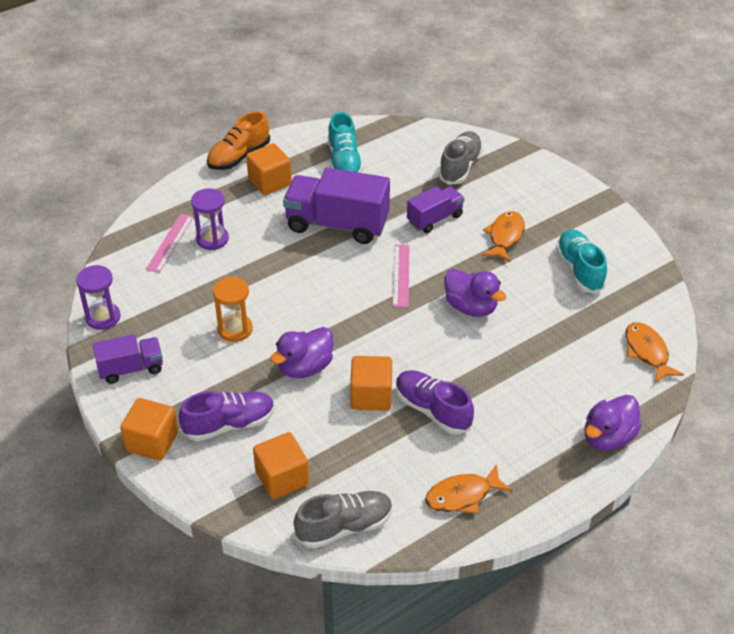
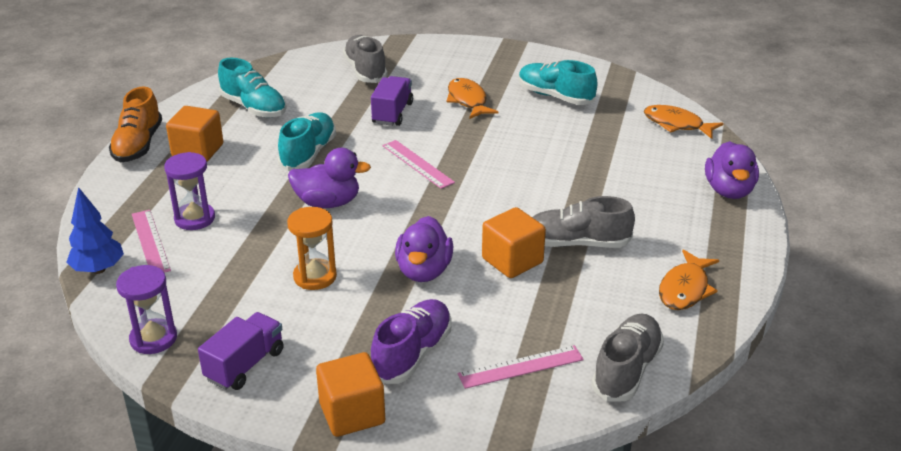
camera: 40 degrees left, 10 degrees down
orange cube [253,432,309,499] -> pink ruler [458,345,584,389]
purple truck [283,168,390,244] -> turquoise shoe [278,112,336,171]
purple shoe [396,370,474,434] -> grey shoe [532,196,635,248]
purple duck [444,269,506,317] -> purple duck moved to [288,148,371,208]
none -> blue tree [66,187,124,274]

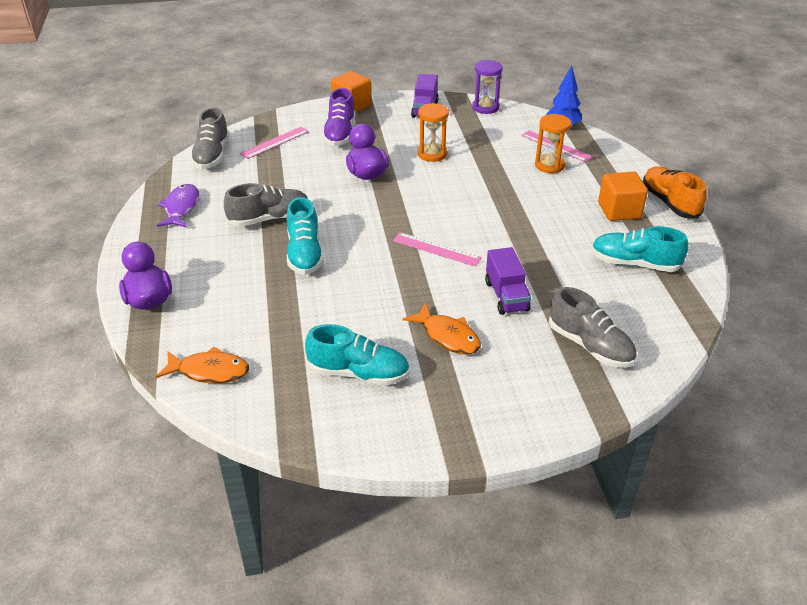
camera: 155 degrees right, 5 degrees up
purple hourglass [164,152,215,230] -> orange hourglass [535,114,571,173]
turquoise shoe [278,112,336,171] -> turquoise shoe moved to [287,197,324,275]
purple duck [288,148,371,208] -> none
orange cube [482,207,546,278] -> none
orange fish [659,249,719,310] -> purple fish [157,184,200,227]

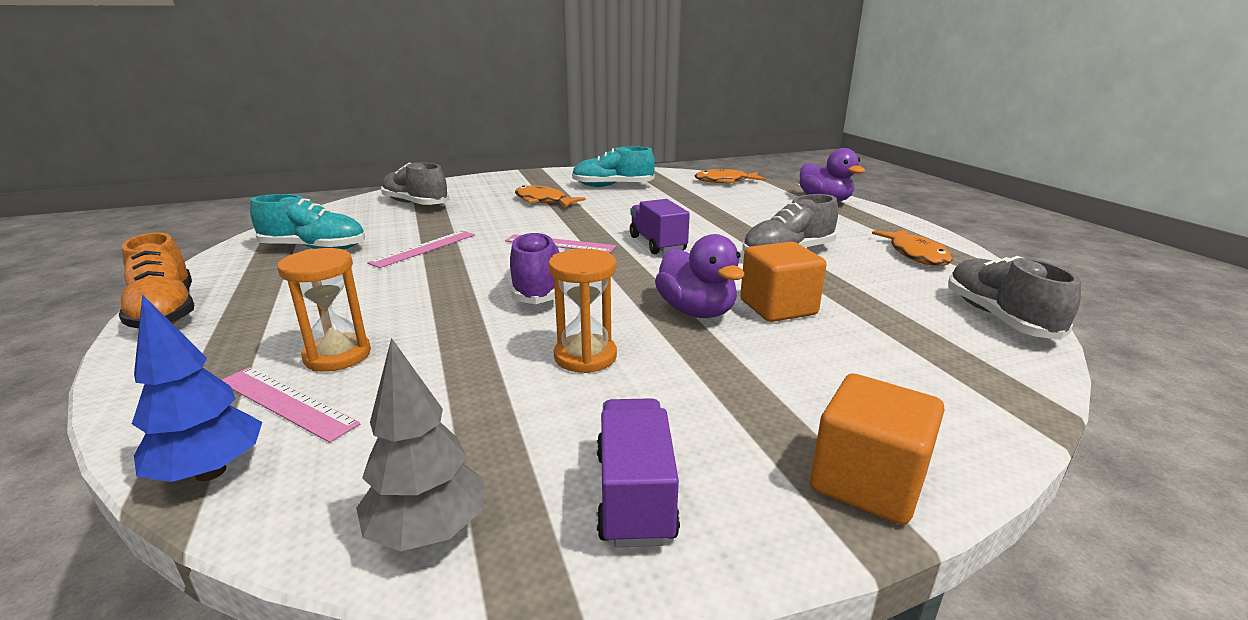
camera: 170 degrees right, 15 degrees down
purple fish [157,184,200,227] -> orange fish [872,229,953,266]
pink ruler [240,127,309,159] -> pink ruler moved to [367,231,475,268]
turquoise shoe [287,197,324,275] -> none
purple shoe [322,88,355,146] -> purple shoe moved to [510,231,560,304]
purple hourglass [472,60,503,114] -> grey tree [356,338,485,551]
purple truck [485,247,531,315] -> purple truck moved to [630,199,690,254]
orange cube [598,171,648,221] -> orange cube moved to [740,242,826,322]

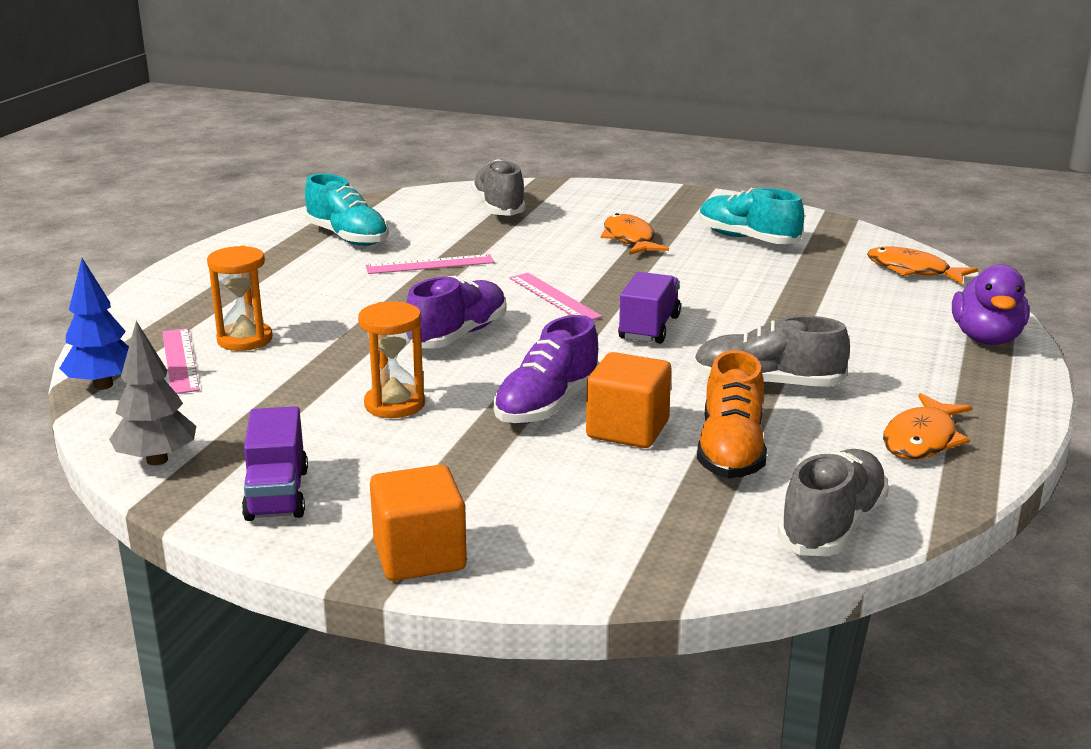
camera: 40 degrees right, 0 degrees up
orange shoe [119,232,194,328] -> orange shoe moved to [697,350,767,479]
purple truck [597,398,680,547] -> purple truck turned 135 degrees clockwise [242,406,308,521]
purple duck [655,234,744,318] -> purple shoe [493,315,599,424]

